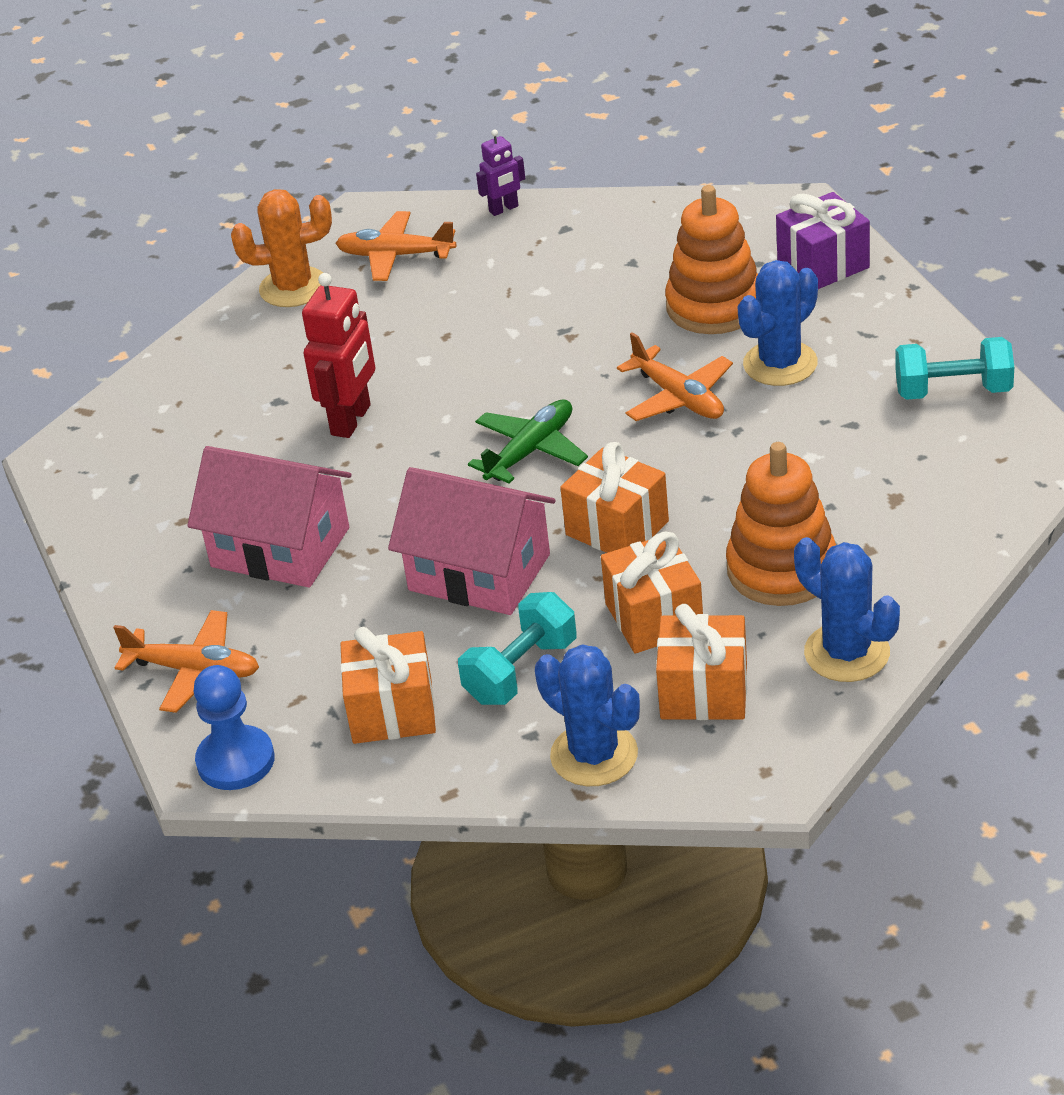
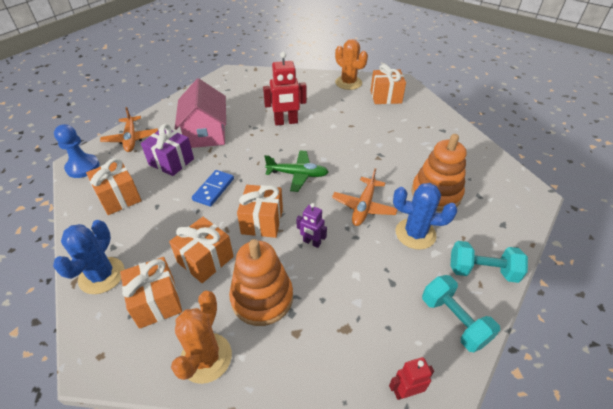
camera: 55 degrees right, 5 degrees up
orange plane [336,211,456,281] -> orange gift [371,64,406,104]
pink house [388,467,556,615] -> blue domino [192,170,234,207]
turquoise dumbbell [458,592,577,705] -> turquoise dumbbell moved to [450,241,528,283]
purple robot [476,129,525,216] -> purple robot moved to [296,203,327,248]
purple gift [776,192,870,289] -> purple gift moved to [141,124,194,176]
blue cactus [794,537,900,682] -> orange cactus [171,291,232,384]
none -> red robot [389,357,434,400]

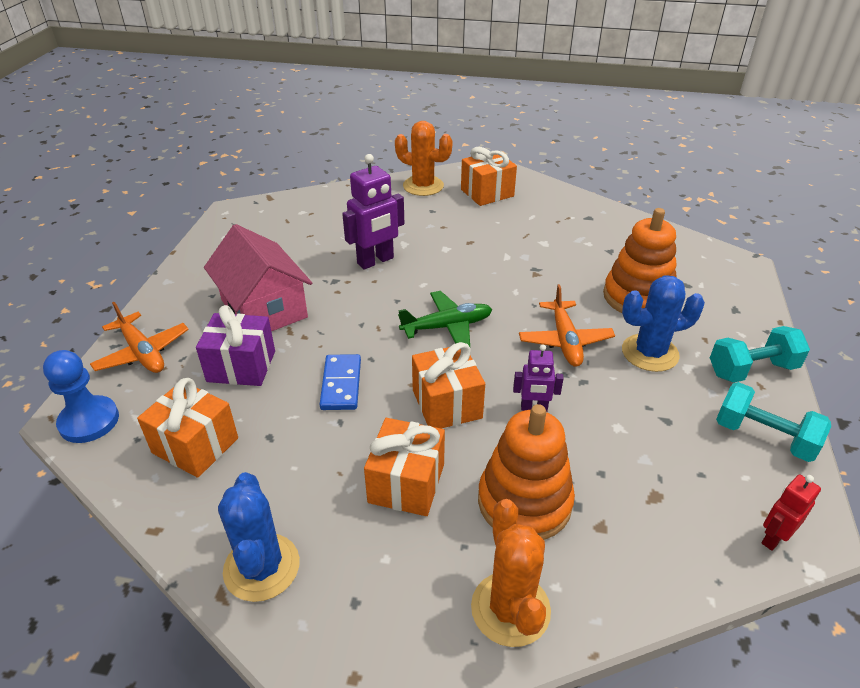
camera: 25 degrees left, 5 degrees down
orange gift [120,257,182,329] -> none
red robot [263,52,307,126] -> purple robot [342,154,404,269]

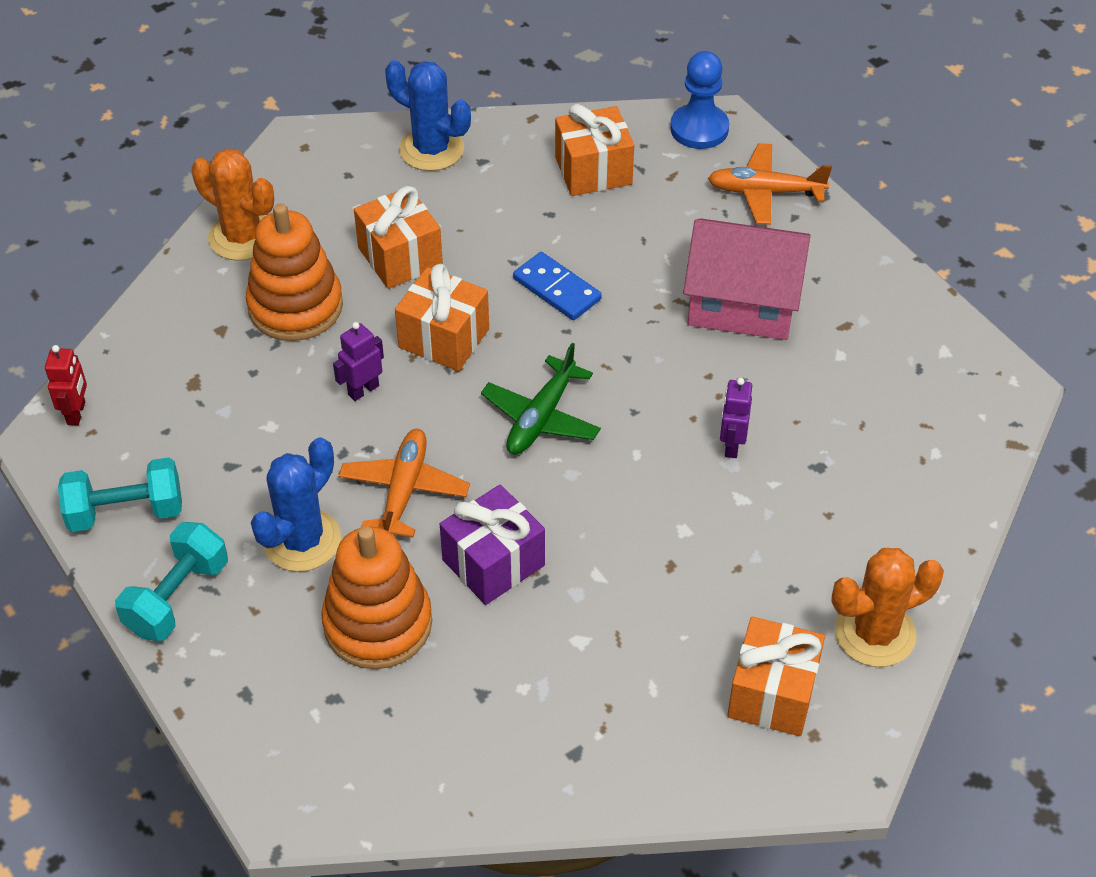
camera: 135 degrees right, 10 degrees up
purple gift [196,305,275,386] -> purple gift moved to [440,484,545,605]
purple robot [342,154,404,269] -> purple robot [720,378,752,458], size x0.57
orange plane [519,284,615,367] -> orange plane turned 60 degrees clockwise [338,429,470,537]

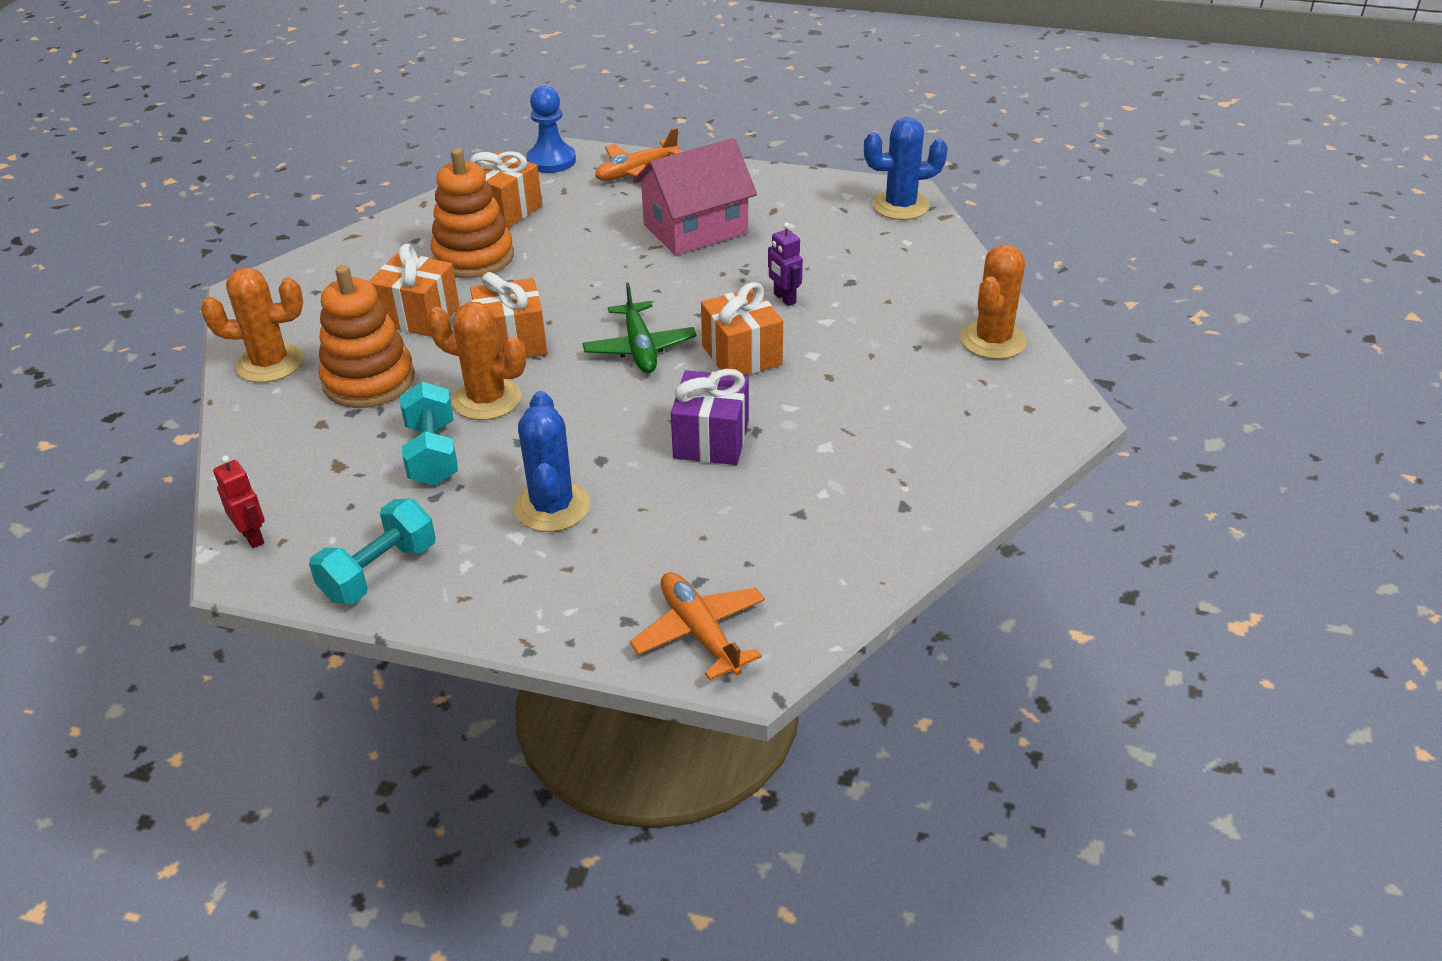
camera: 40 degrees left, 10 degrees down
turquoise dumbbell [115,522,228,641] -> turquoise dumbbell moved to [400,382,458,485]
orange stacking toy [321,526,432,669] -> orange stacking toy moved to [431,148,514,278]
purple robot [333,322,384,401] -> orange cactus [427,302,526,420]
orange plane [338,429,470,537] -> orange plane moved to [630,572,765,680]
blue cactus [385,60,471,171] -> blue cactus moved to [864,117,948,220]
blue domino [513,252,602,320] -> none
orange gift [727,616,825,736] -> orange gift moved to [701,282,783,376]

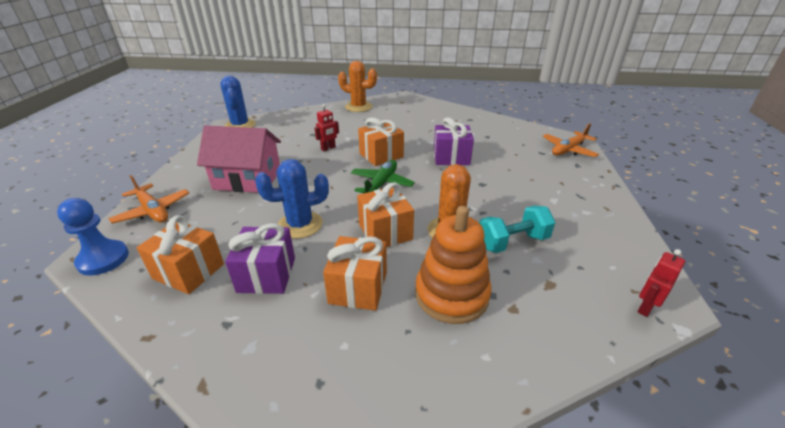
camera: 100 degrees left, 5 degrees down
orange cactus [201,268,303,383] -> none
turquoise dumbbell [309,499,436,604] -> none
orange stacking toy [431,148,514,278] -> purple gift [225,223,295,294]
blue cactus [514,391,590,532] -> blue cactus moved to [255,159,329,239]
green plane [582,282,697,373] -> green plane turned 45 degrees counterclockwise [351,160,415,193]
pink house [633,138,757,255] -> pink house turned 45 degrees counterclockwise [197,125,281,193]
purple robot [768,222,803,306] -> red robot [315,104,339,151]

